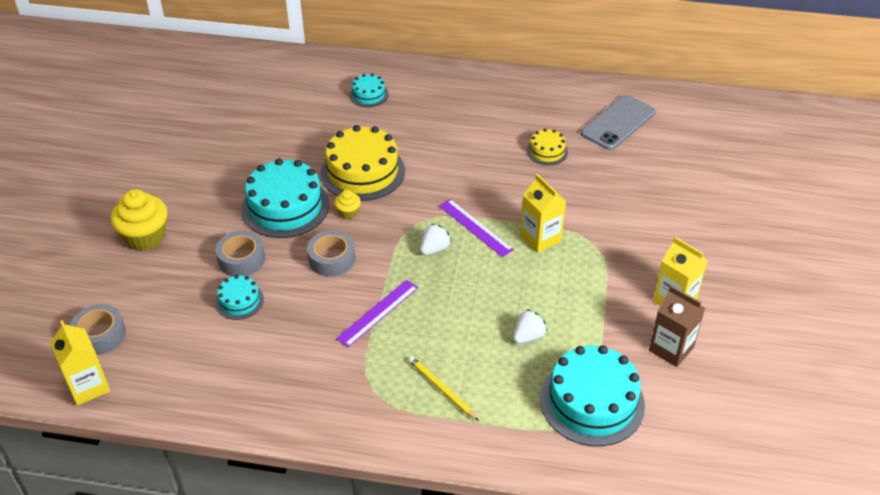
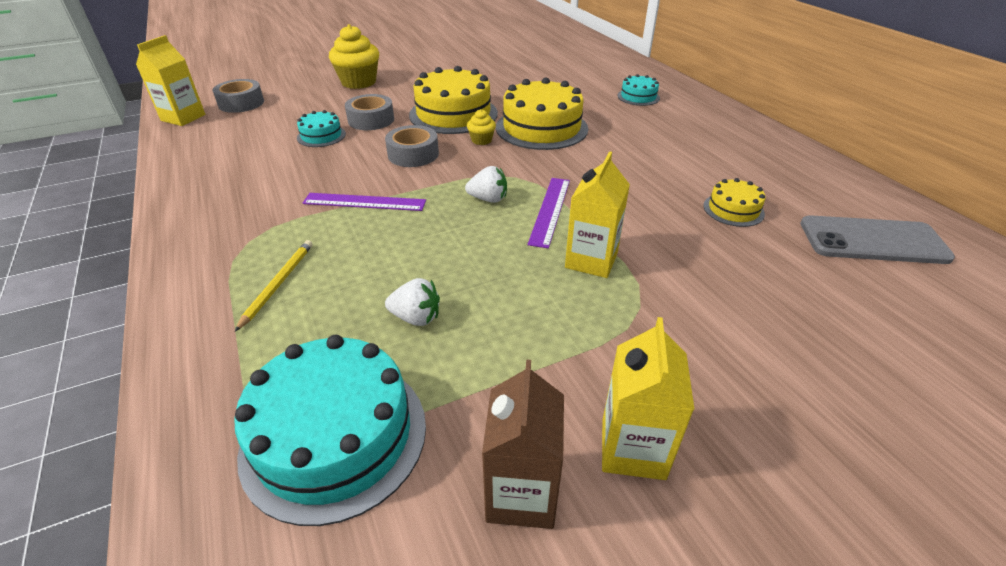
camera: 55 degrees right, 5 degrees down
turquoise cake [241,158,329,238] -> yellow cake [409,66,498,134]

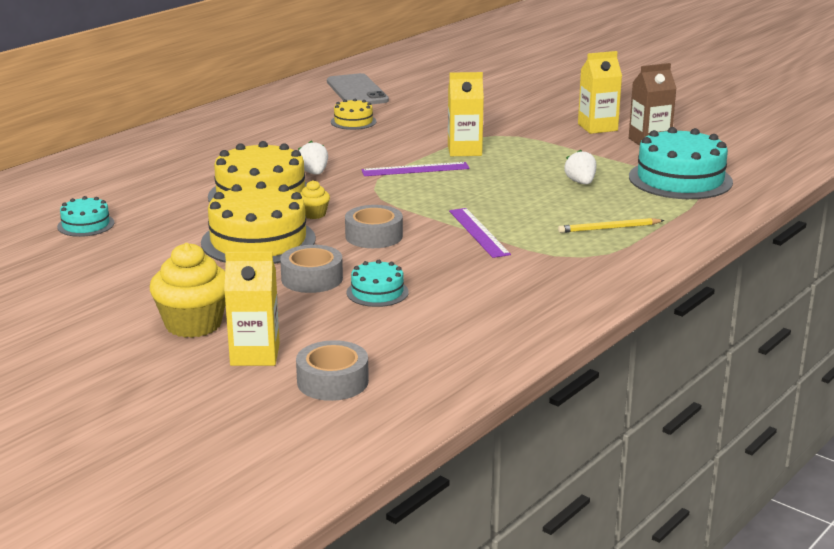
camera: 115 degrees left, 15 degrees down
yellow carton [136,35,205,126] -> yellow carton moved to [224,252,280,366]
white strawberry [465,166,507,203] -> white strawberry moved to [298,141,328,175]
turquoise cake [618,74,660,106] -> turquoise cake moved to [57,196,114,237]

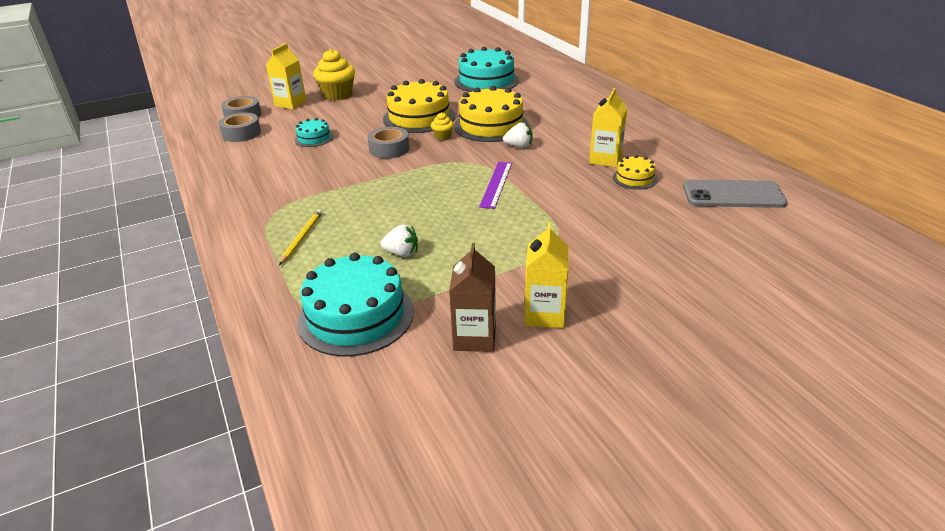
camera: 115 degrees right, 10 degrees up
turquoise cake [57,196,114,237] -> turquoise cake [454,47,519,92], size x1.99
grey tape [280,245,343,293] -> grey tape moved to [218,113,261,142]
yellow carton [448,72,484,156] -> yellow carton moved to [589,88,627,167]
purple ruler [449,208,511,258] -> none

